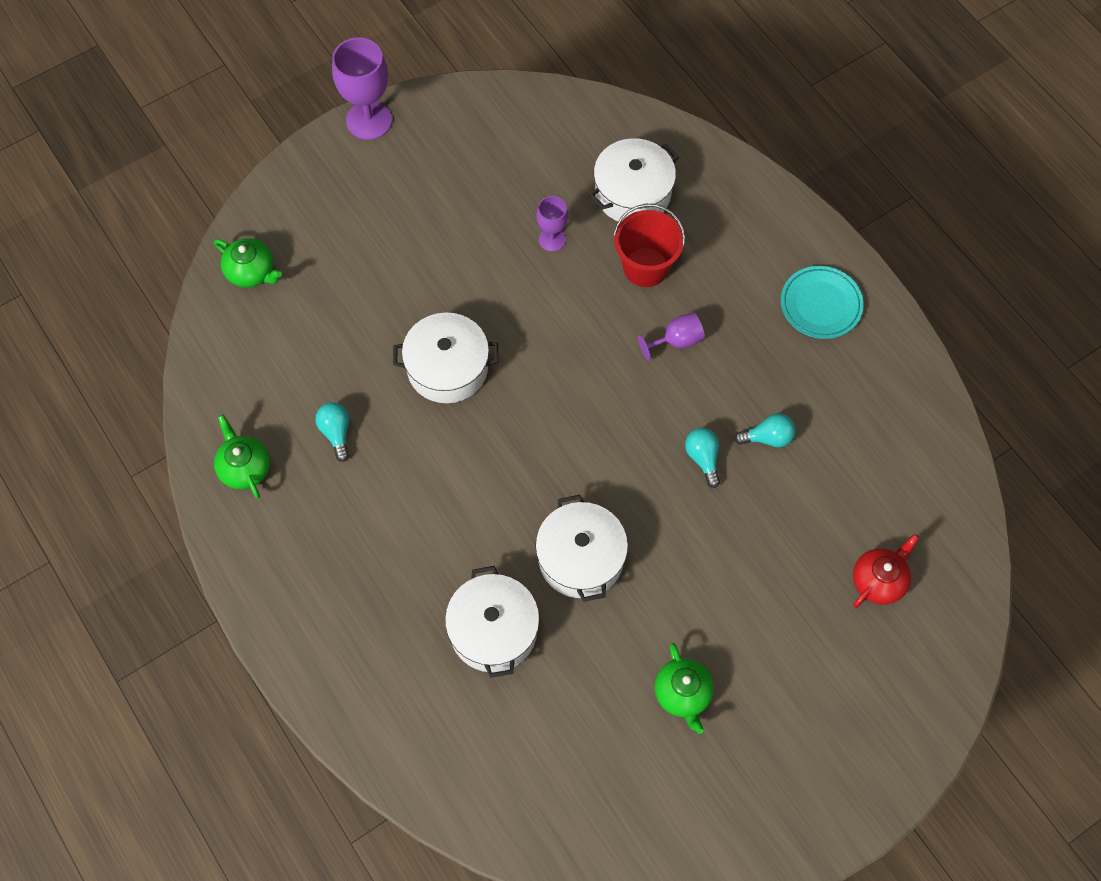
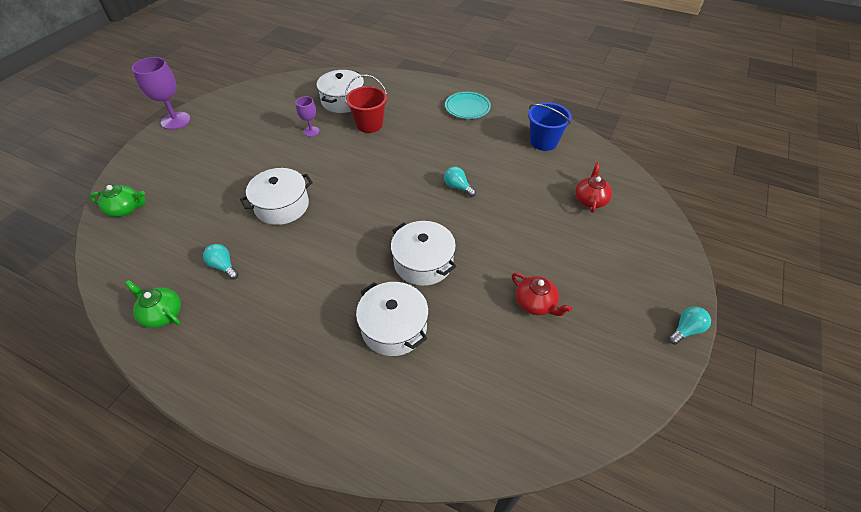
camera: 30 degrees left, 15 degrees down
purple goblet [638,312,705,361] -> none
green teapot [655,643,714,734] -> red teapot [512,273,572,316]
turquoise light bulb [734,414,795,447] -> turquoise light bulb moved to [668,307,711,345]
none -> blue bucket [528,102,572,151]

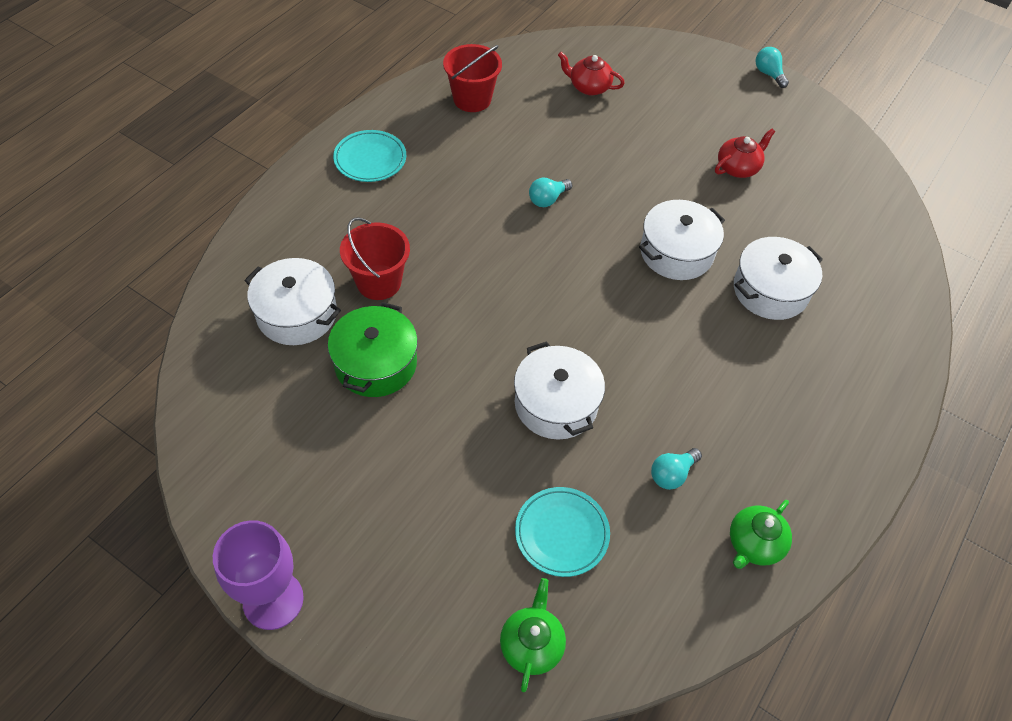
camera: 85 degrees left, 5 degrees up
purple goblet [295,96,320,137] -> green pot [328,302,418,397]
blue bucket [528,102,572,151] -> red bucket [443,44,502,112]
none -> turquoise plate [515,487,610,577]

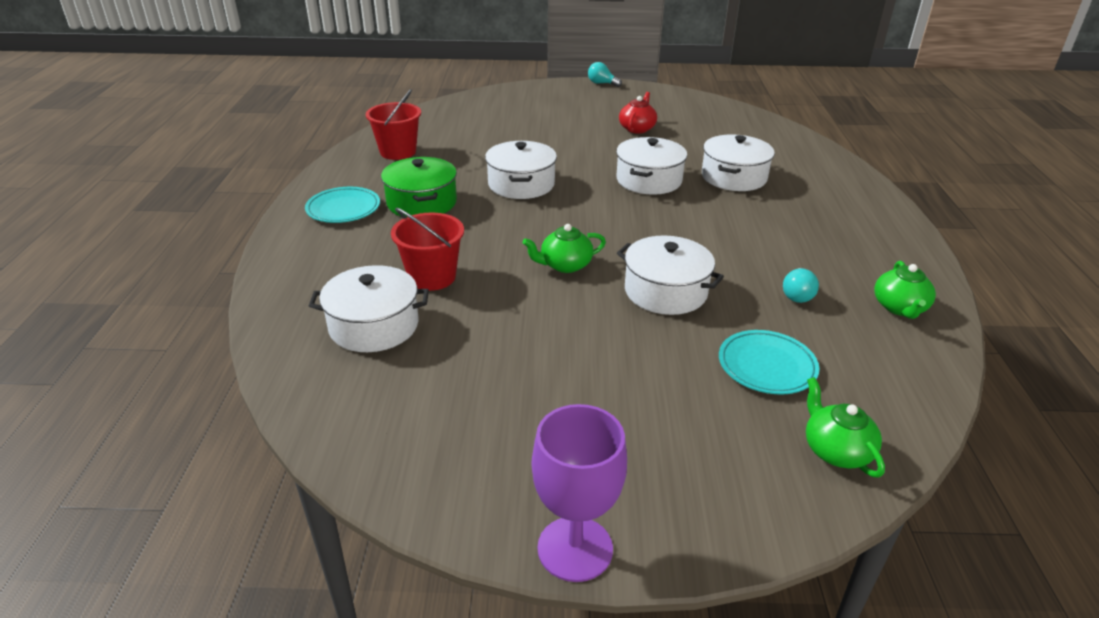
camera: 30 degrees left, 20 degrees down
green pot [328,302,418,397] -> green pot moved to [381,157,457,217]
turquoise light bulb [529,178,572,207] -> white pot [485,141,557,199]
red teapot [558,52,625,95] -> none
none -> green teapot [523,224,606,273]

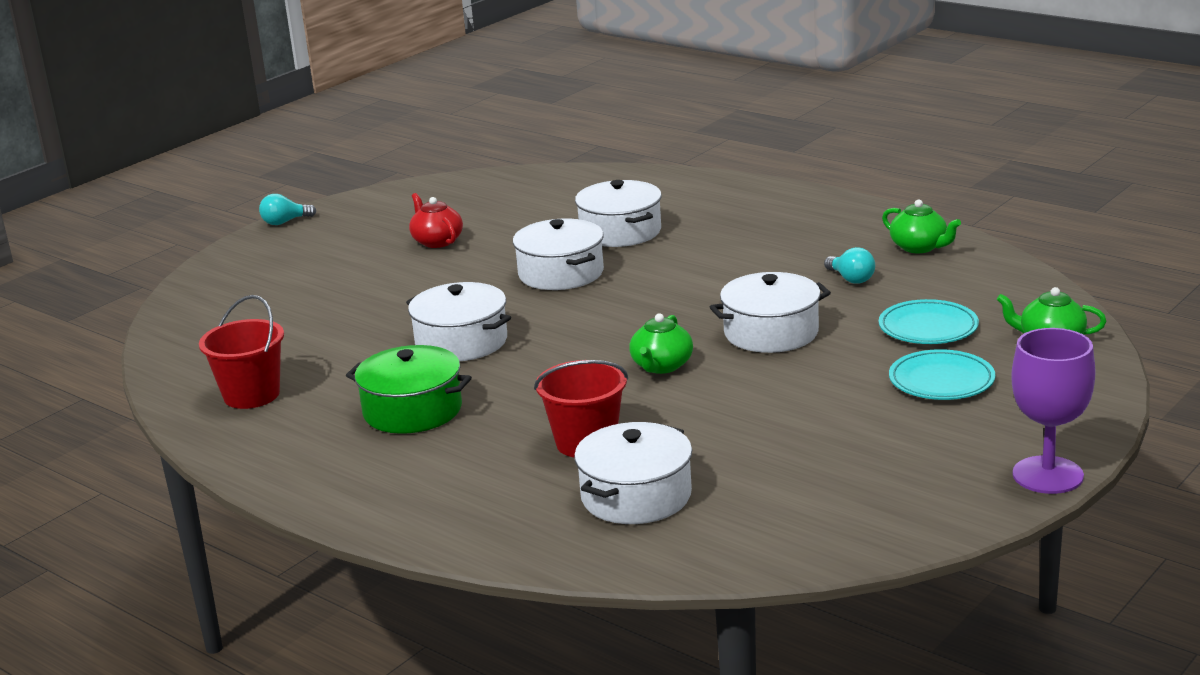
camera: 50 degrees left, 10 degrees down
turquoise plate [305,187,380,223] -> turquoise plate moved to [889,349,995,400]

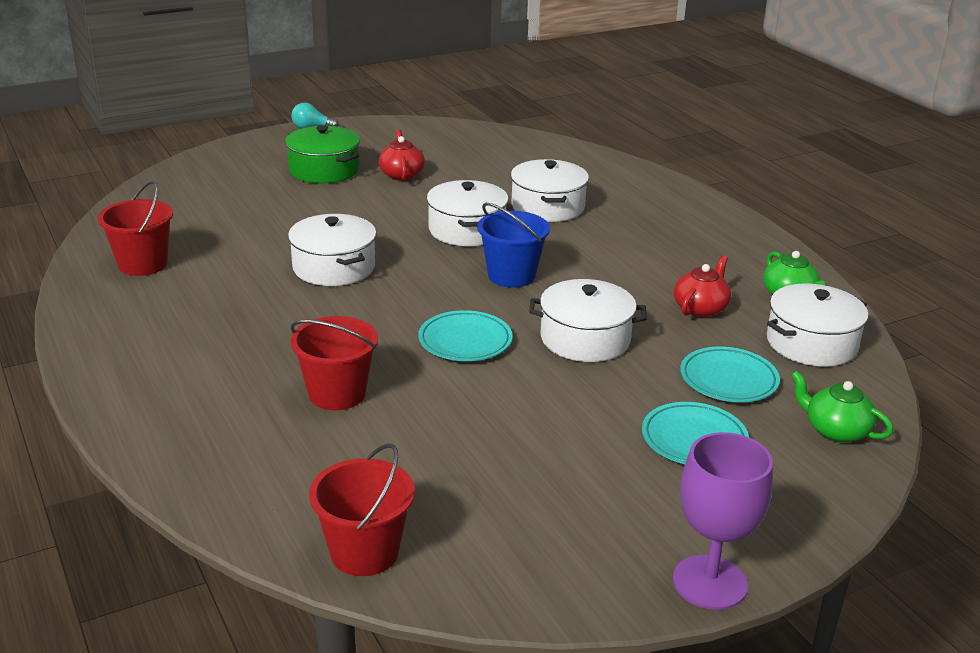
camera: 20 degrees right, 5 degrees up
green pot [346,345,472,434] -> green pot moved to [285,125,360,183]
white pot [574,422,692,524] -> white pot moved to [767,284,868,367]
green teapot [629,313,693,374] -> turquoise plate [418,310,513,361]
turquoise light bulb [824,247,875,284] -> red teapot [674,255,731,317]
none -> red bucket [309,443,415,576]
none -> blue bucket [477,203,550,288]

